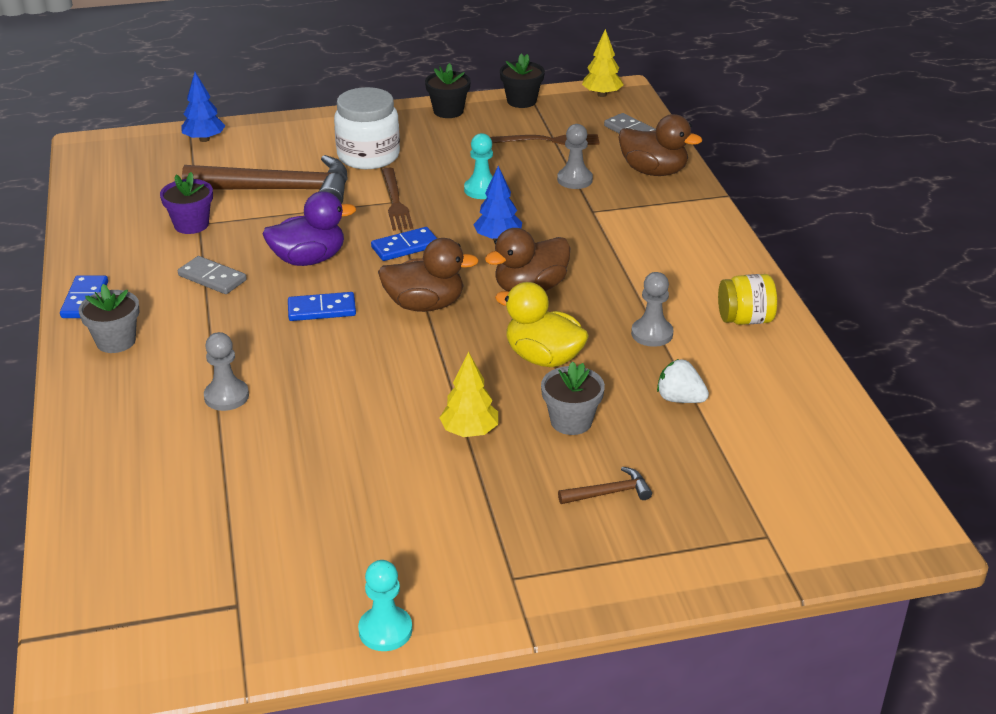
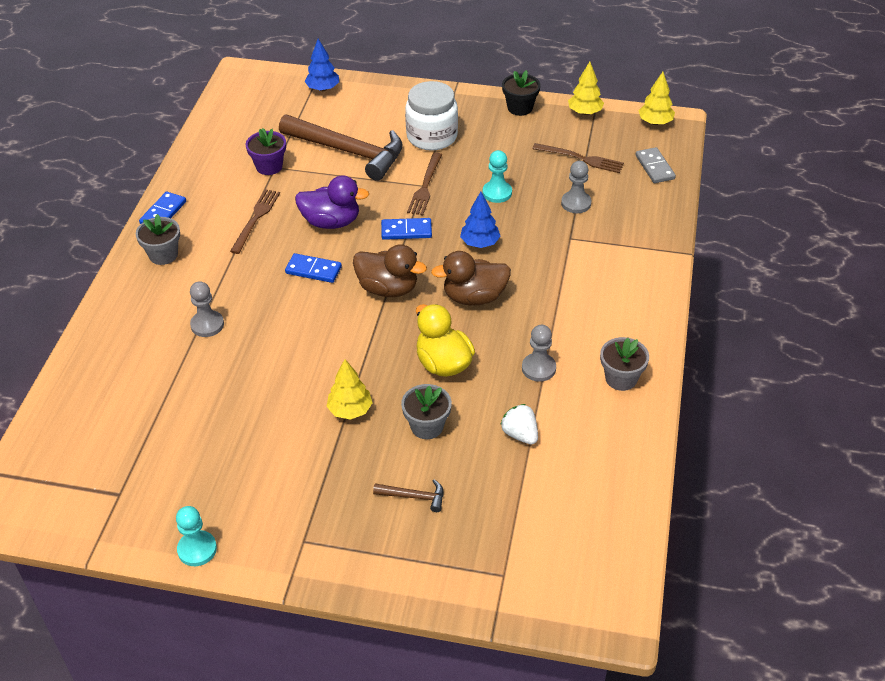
camera: 25 degrees right, 10 degrees up
grey domino [178,256,247,294] -> brown fork [230,189,280,254]
black flower pot [500,54,545,108] -> yellow tree [568,62,604,115]
brown duck [618,114,702,176] -> none
yellow jar [718,274,777,325] -> grey flower pot [600,337,649,391]

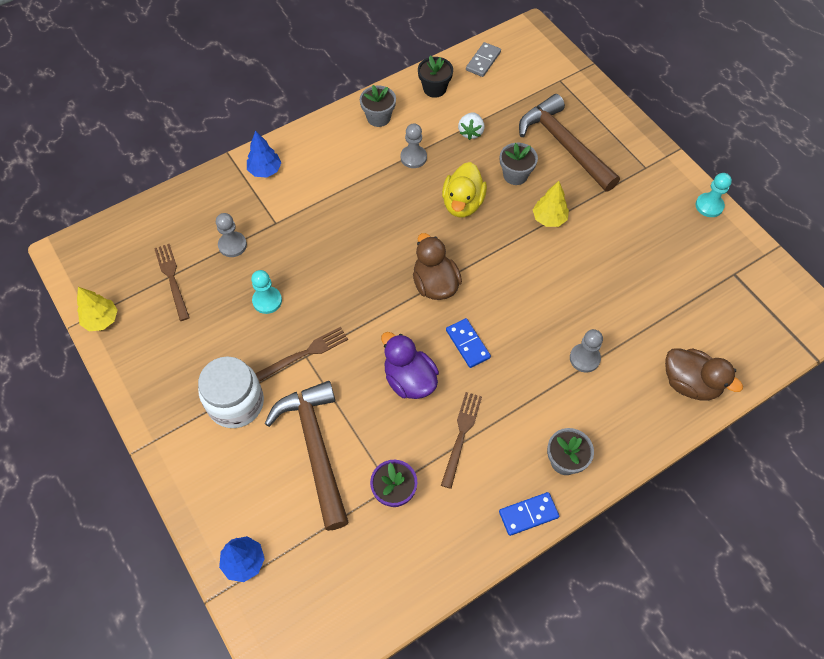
camera: 135 degrees left, 15 degrees up
brown fork [230,189,280,254] -> brown fork turned 135 degrees clockwise [441,392,482,489]
brown hammer [373,479,444,512] -> brown hammer [519,94,620,192], size x2.43
blue domino [381,218,432,240] -> none
brown duck [431,251,511,306] -> brown duck moved to [665,348,743,401]
blue tree [460,192,500,248] -> blue tree moved to [247,131,282,178]
black flower pot [502,70,540,116] -> black flower pot moved to [418,56,453,98]
grey domino [636,147,676,183] -> grey domino moved to [466,42,501,77]
yellow tree [639,72,675,125] -> none

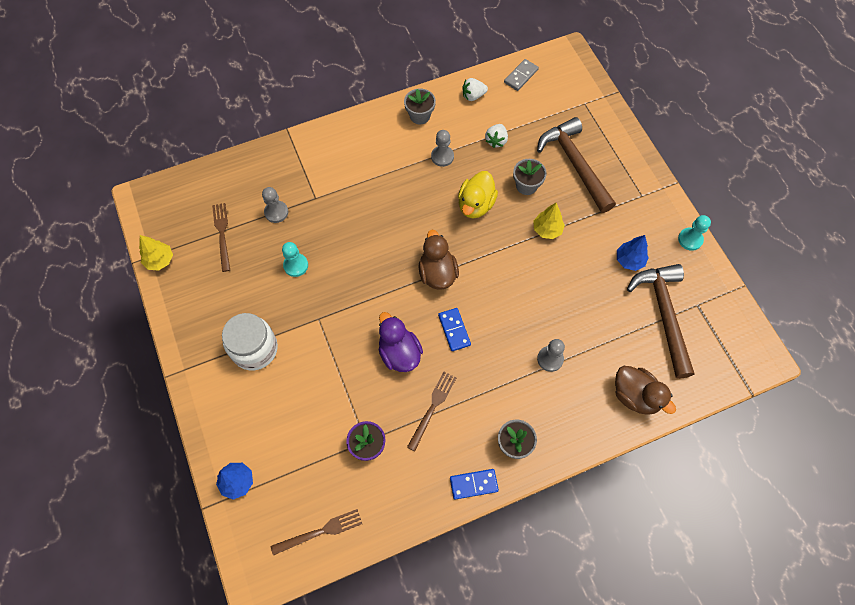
camera: 10 degrees right, 5 degrees up
blue tree [247,131,282,178] -> blue tree moved to [617,235,649,271]
brown fork [255,327,348,381] -> brown fork moved to [271,509,362,556]
brown hammer [265,381,349,531] -> brown hammer moved to [627,264,695,379]
black flower pot [418,56,453,98] -> white strawberry [462,78,488,101]

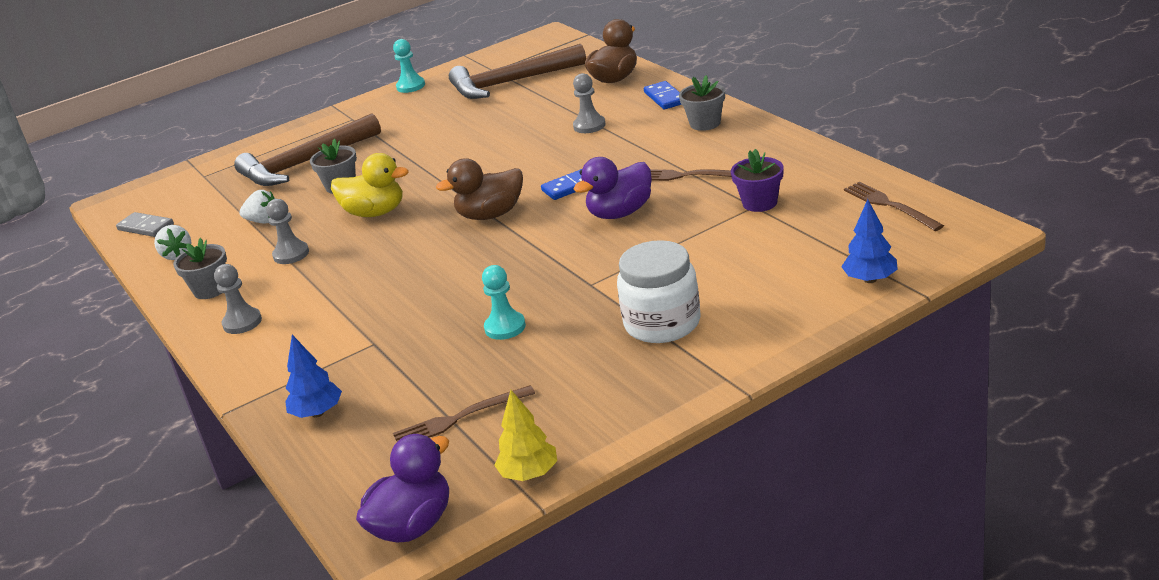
camera: 95 degrees left, 35 degrees down
grey pawn [262,187,288,223] -> grey pawn moved to [214,264,262,334]
blue domino [450,469,499,500] -> blue domino moved to [644,81,681,109]
yellow tree [533,203,565,239] -> none
blue tree [617,235,649,271] -> blue tree moved to [285,335,342,418]
none -> purple duck [356,434,449,542]

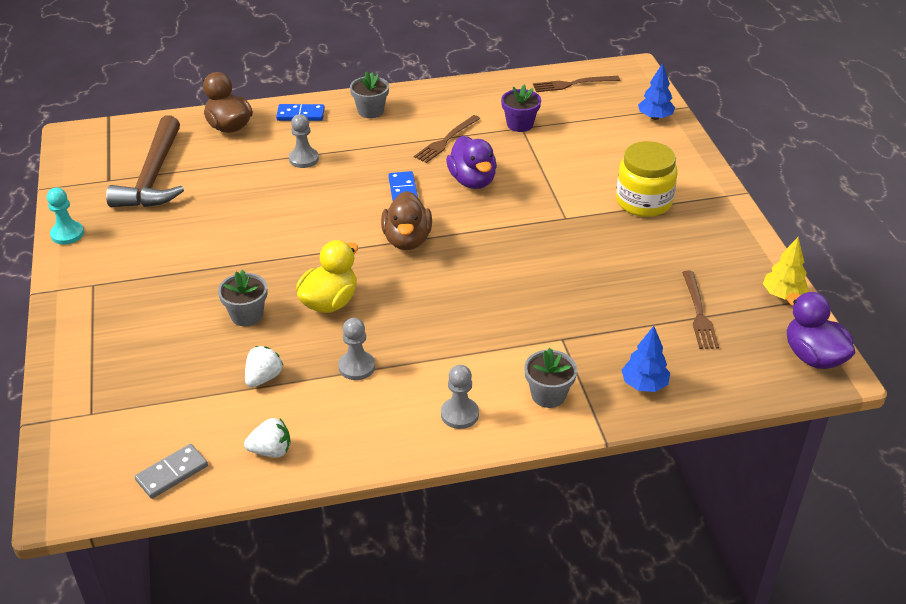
camera: 75 degrees left, 10 degrees up
grey flower pot [173,238,227,299] -> grey flower pot moved to [524,348,577,408]
brown hammer [234,113,381,186] -> none
turquoise pawn [482,265,526,340] -> none
white jar [617,240,701,343] -> yellow jar [616,141,678,217]

